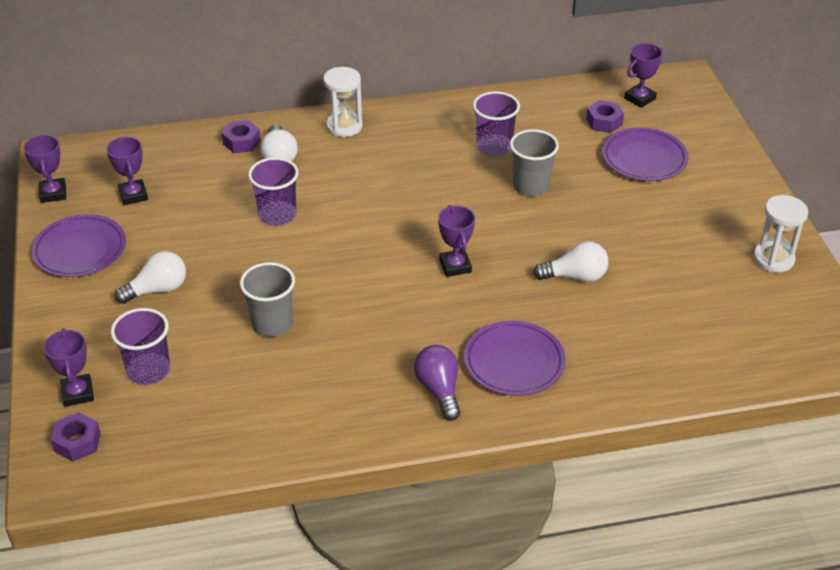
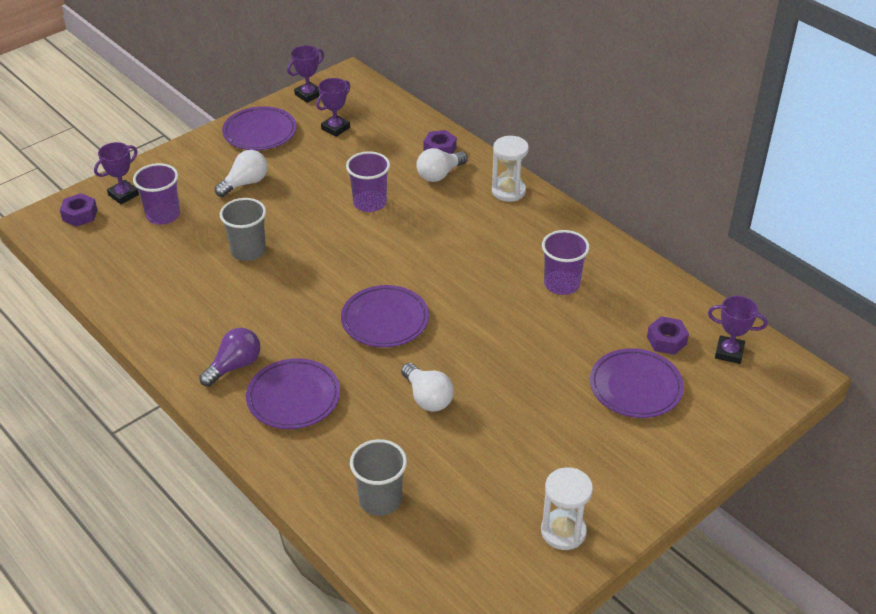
camera: 60 degrees right, 0 degrees up
white light bulb [114,251,186,304] -> white light bulb turned 75 degrees counterclockwise [215,150,268,197]
purple trophy [438,205,475,277] -> purple plate [341,285,429,348]
grey cup [510,129,559,196] -> grey cup moved to [350,439,407,516]

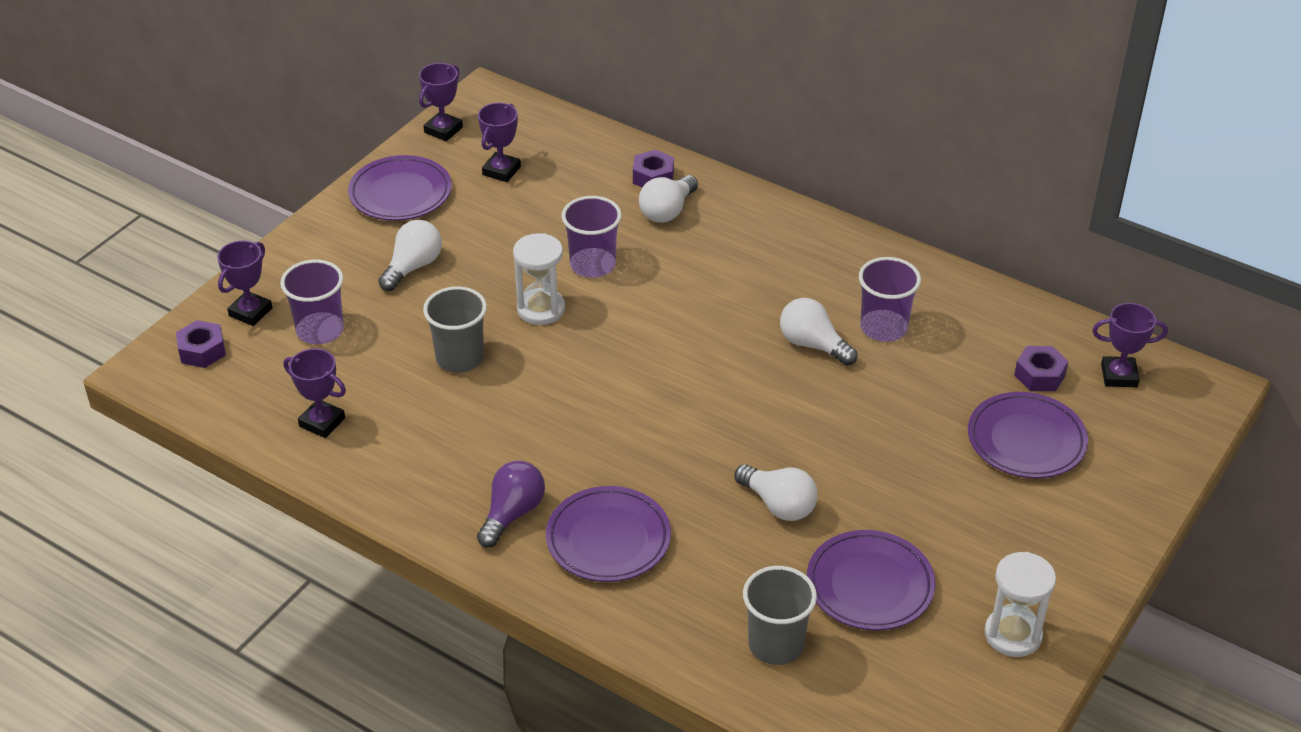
camera: 15 degrees left, 0 degrees up
purple plate [341,285,429,348] -> purple plate moved to [807,530,935,631]
white hourglass [492,136,529,202] -> white hourglass moved to [513,233,565,325]
none -> purple trophy [284,348,346,438]
none -> white light bulb [780,298,857,366]

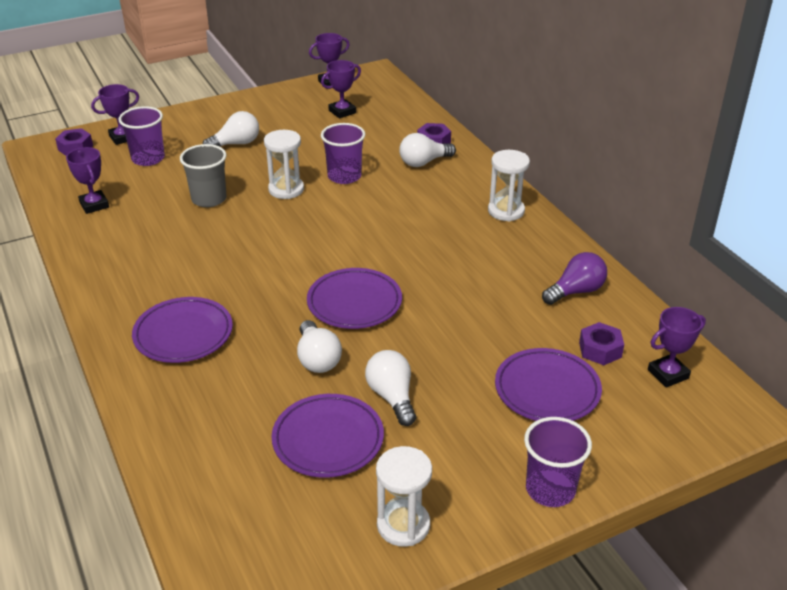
camera: 30 degrees right, 5 degrees down
purple plate [348,155,452,221] -> purple plate moved to [307,268,402,329]
purple light bulb [477,461,545,548] -> purple light bulb moved to [542,252,607,305]
grey cup [743,566,817,665] -> none
white light bulb [780,298,857,366] -> white light bulb moved to [365,350,416,426]
purple cup [859,257,921,342] -> purple cup moved to [524,417,592,507]
purple trophy [1092,303,1168,387] -> purple trophy turned 60 degrees counterclockwise [648,307,706,388]
none -> white hourglass [488,150,530,221]

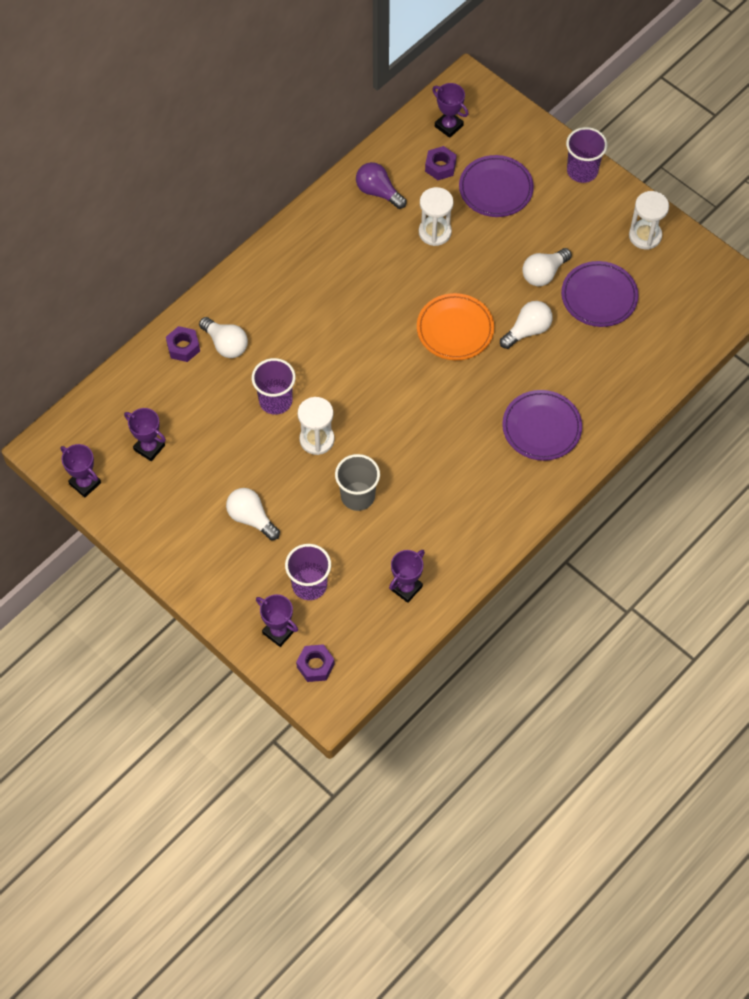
camera: 110 degrees left, 25 degrees up
purple plate [307,268,402,329] -> orange plate [417,293,494,360]
white hourglass [488,150,530,221] -> white hourglass moved to [419,187,454,246]

